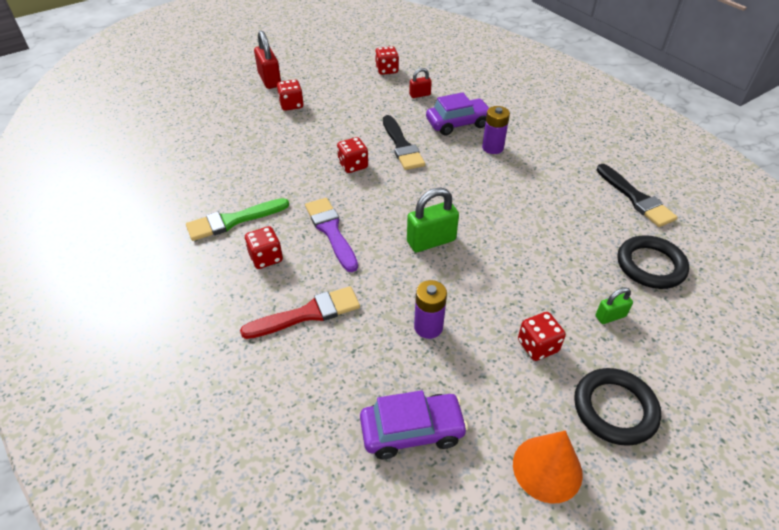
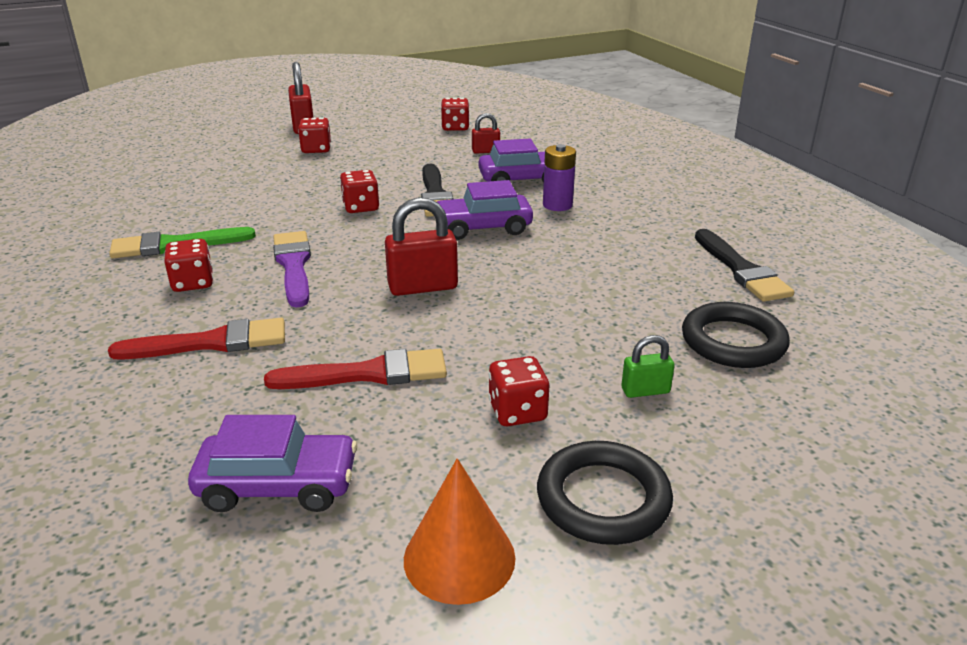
camera: 10 degrees right, 15 degrees down
green padlock [407,188,459,252] -> red padlock [385,197,458,296]
purple battery [414,280,447,339] -> red brush [264,349,447,389]
none -> purple car [435,180,533,240]

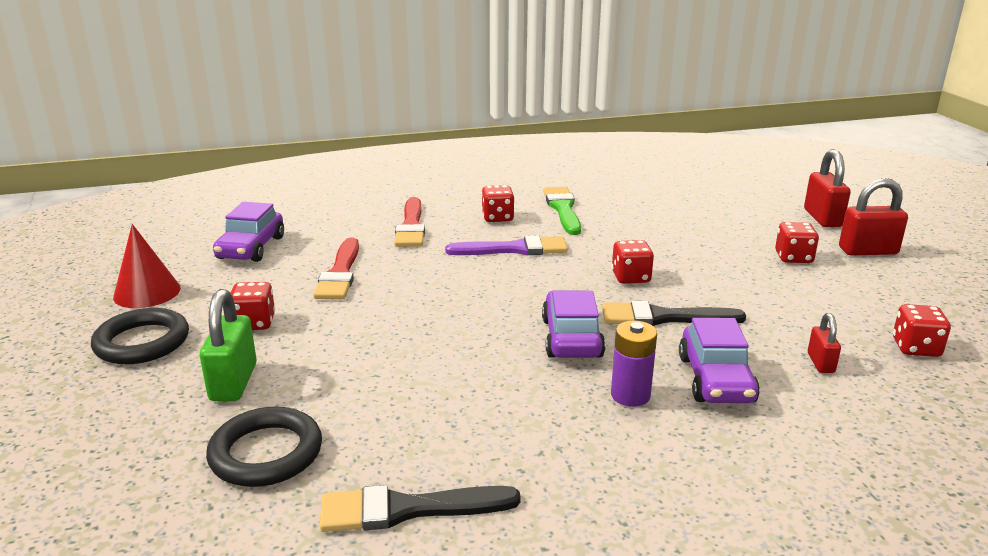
camera: 100 degrees right, 5 degrees down
red padlock [385,197,458,296] -> red padlock moved to [804,149,851,227]
orange cone [404,458,516,605] -> red cone [113,224,181,308]
green padlock [621,335,675,398] -> green padlock [200,289,257,401], size x1.77

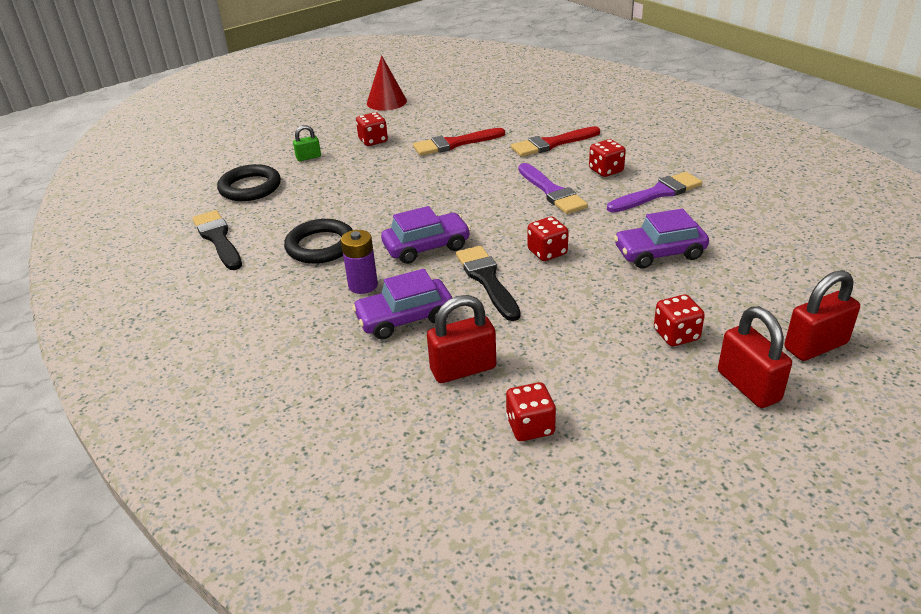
camera: 70 degrees right, 10 degrees up
black ring [91,308,189,364] -> black ring moved to [284,219,353,264]
green padlock [200,289,257,401] -> green padlock [293,125,321,161], size x0.57
purple car [213,202,284,262] -> purple car moved to [614,209,709,269]
green brush [543,187,581,235] -> purple brush [607,172,702,213]
red padlock [808,313,841,373] -> red padlock [427,295,496,383], size x1.77

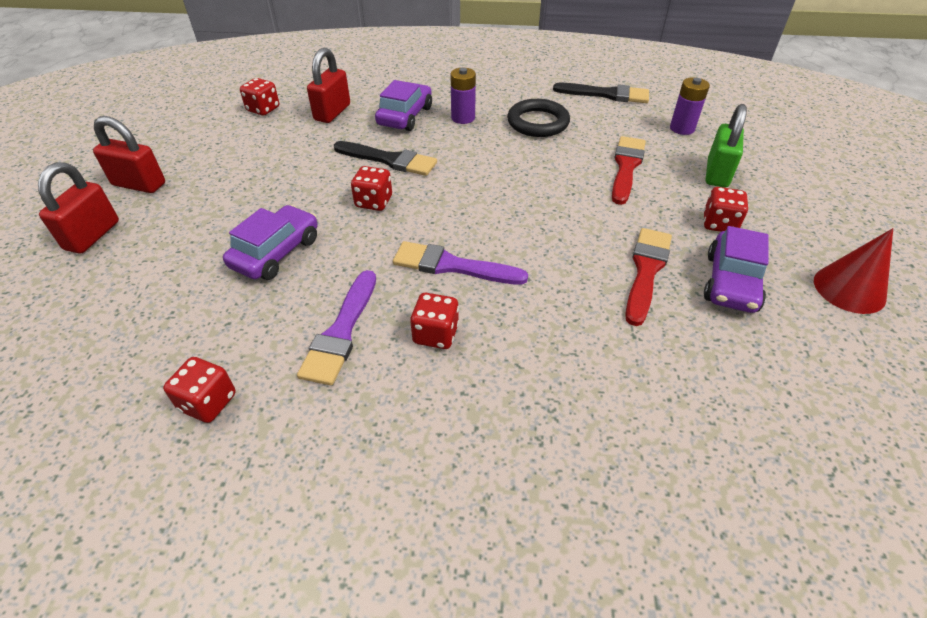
camera: 130 degrees right, 10 degrees up
black ring [217,164,281,201] -> purple battery [670,77,710,135]
green padlock [293,125,321,161] -> green padlock [706,104,747,188], size x1.77
purple car [381,206,471,264] -> purple car moved to [704,226,769,313]
red brush [511,126,600,157] -> red brush moved to [612,136,646,205]
red dice [654,294,705,346] -> red dice moved to [163,357,236,423]

